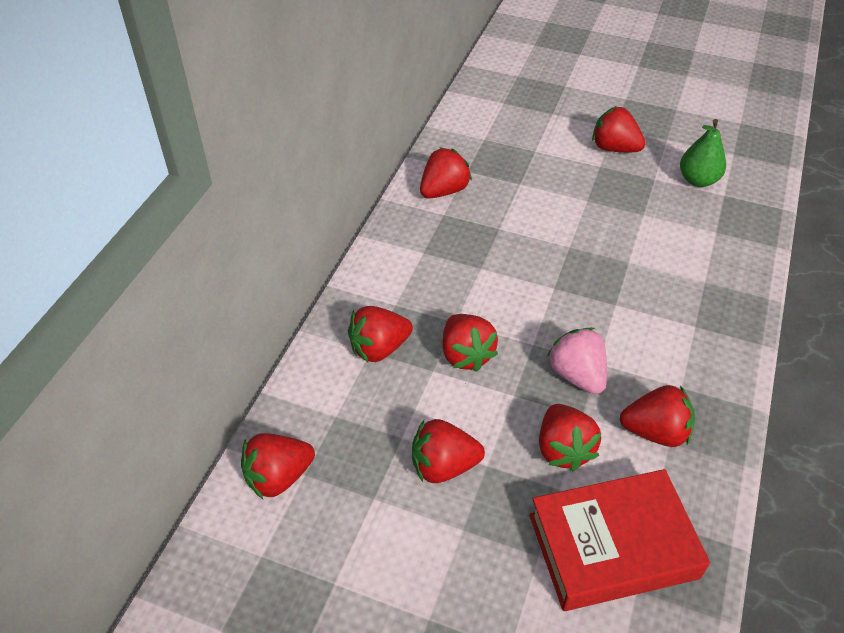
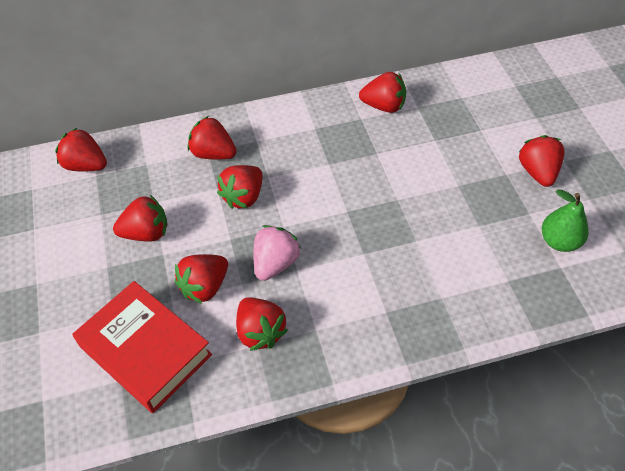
camera: 55 degrees right, 5 degrees up
red strawberry [412,419,485,483] -> red strawberry turned 120 degrees clockwise [113,195,168,242]

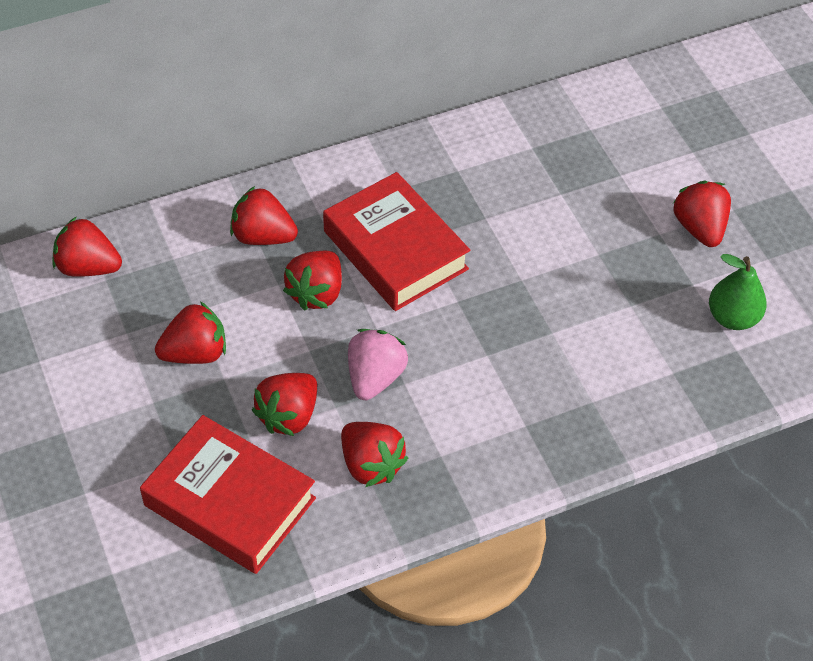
camera: 10 degrees left, 0 degrees up
red strawberry [359,72,406,113] -> none
none -> red book [323,172,470,311]

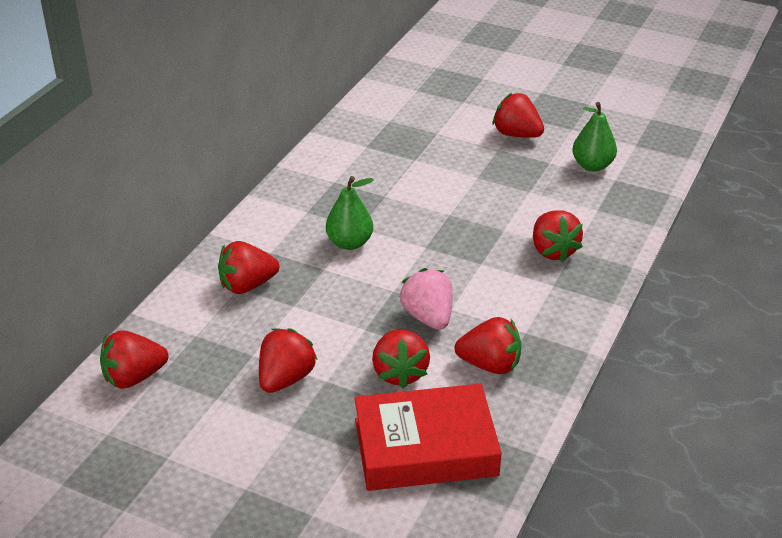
camera: 40 degrees left, 15 degrees down
red strawberry [283,251,342,311] -> red strawberry moved to [533,210,583,262]
red book [323,172,470,311] -> green pear [326,176,374,250]

